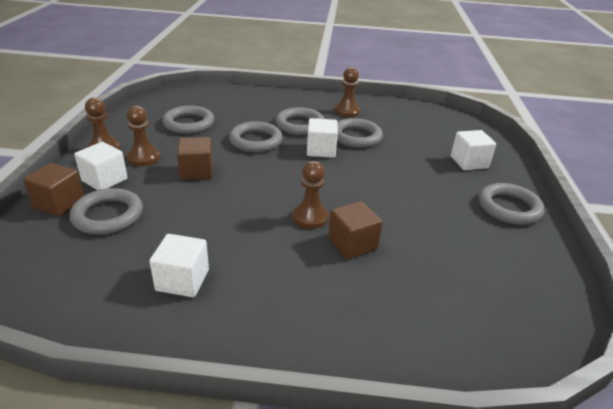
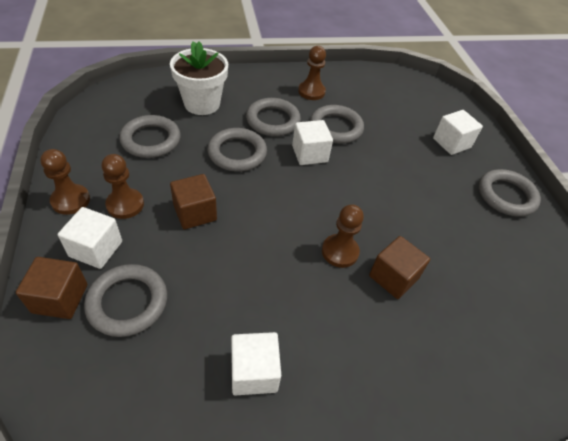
camera: 20 degrees left, 15 degrees up
none -> white flower pot [170,41,228,115]

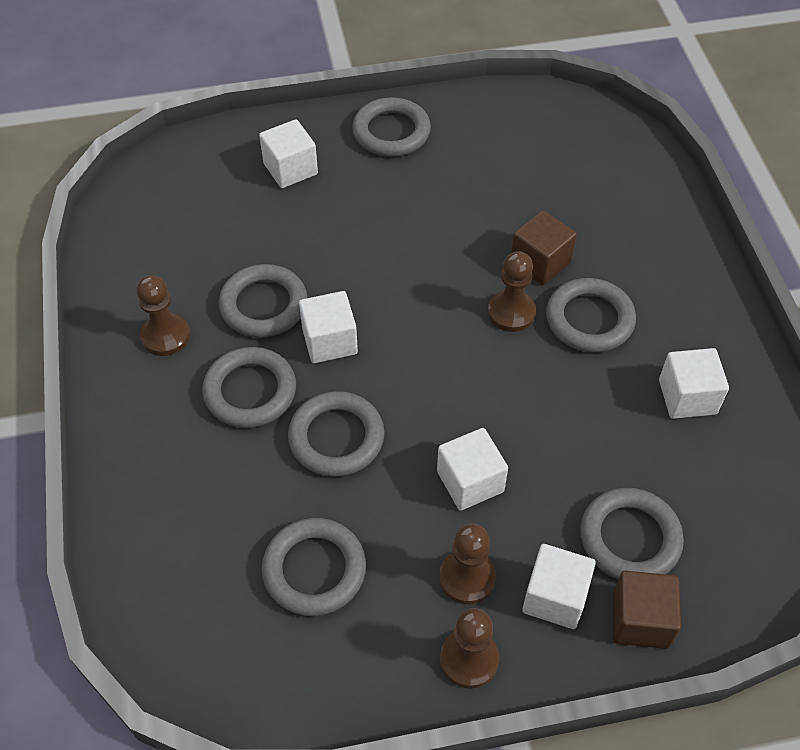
camera: 85 degrees left, 5 degrees up
white flower pot [170,41,228,115] -> none
brown cube [170,174,217,229] -> white cube [437,428,508,511]
none -> grey ring [546,278,636,353]

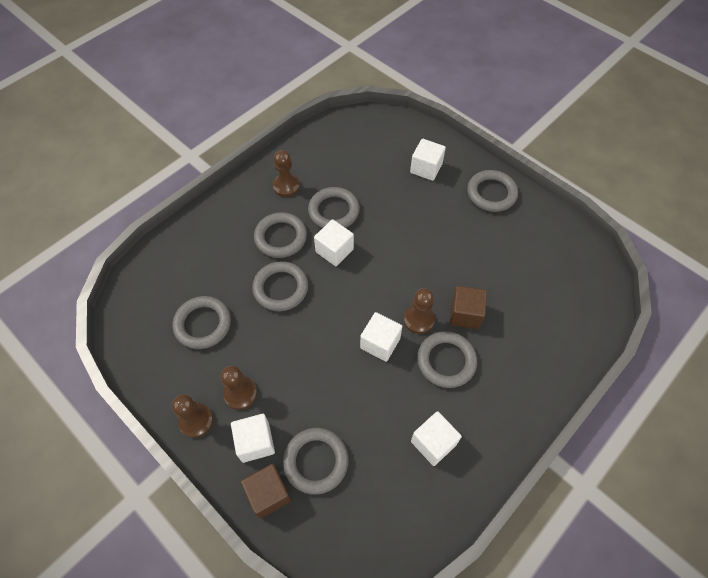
camera: 55 degrees right, 5 degrees up
white cube [437,428,508,511] -> white cube moved to [360,312,402,362]

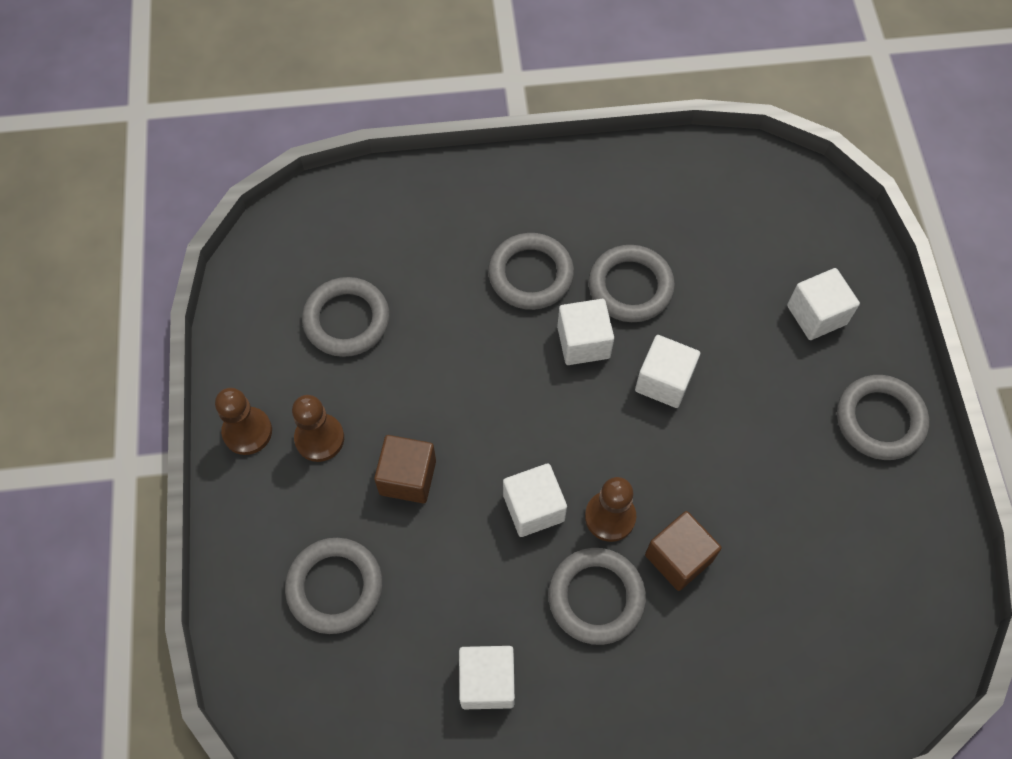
camera: 40 degrees right, 5 degrees up
white cube [231,414,275,463] -> white cube moved to [635,335,700,408]
brown cube [241,464,291,519] -> brown cube moved to [374,435,436,503]
grey ring [252,261,308,311] -> none
brown pawn [273,150,300,197] -> none

